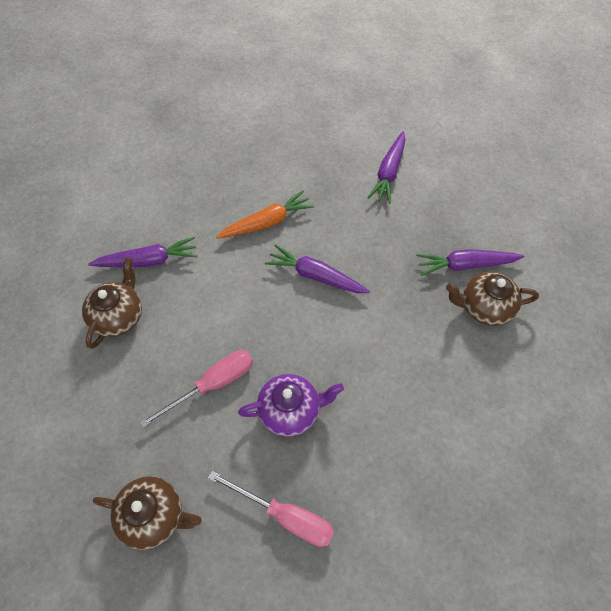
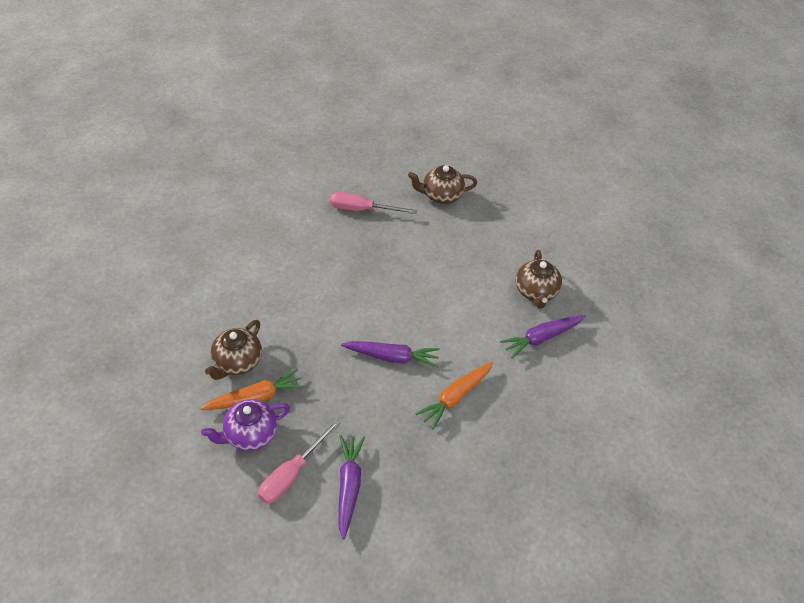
camera: 160 degrees right, 10 degrees down
pink screwdriver [140,350,253,428] -> pink screwdriver moved to [258,419,341,504]
purple teapot [238,374,344,437] -> purple teapot moved to [201,399,290,451]
purple carrot [416,249,525,276] -> orange carrot [200,368,305,410]
brown teapot [446,272,539,326] -> brown teapot turned 135 degrees clockwise [205,320,262,380]

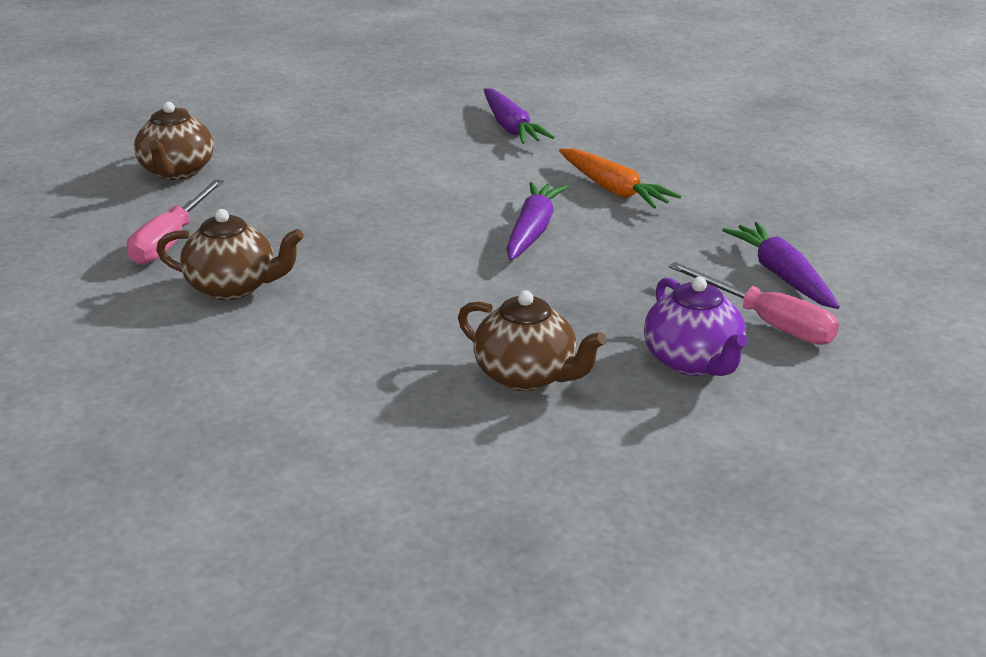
camera: 80 degrees left, 20 degrees down
orange carrot [200,368,305,410] -> none
purple carrot [338,435,365,539] -> purple carrot turned 60 degrees clockwise [722,222,839,309]
brown teapot [516,250,562,309] -> brown teapot moved to [156,209,304,300]

